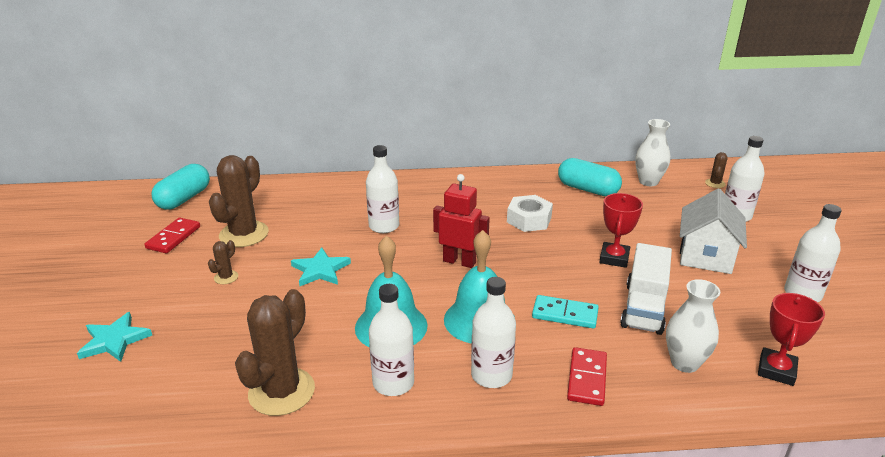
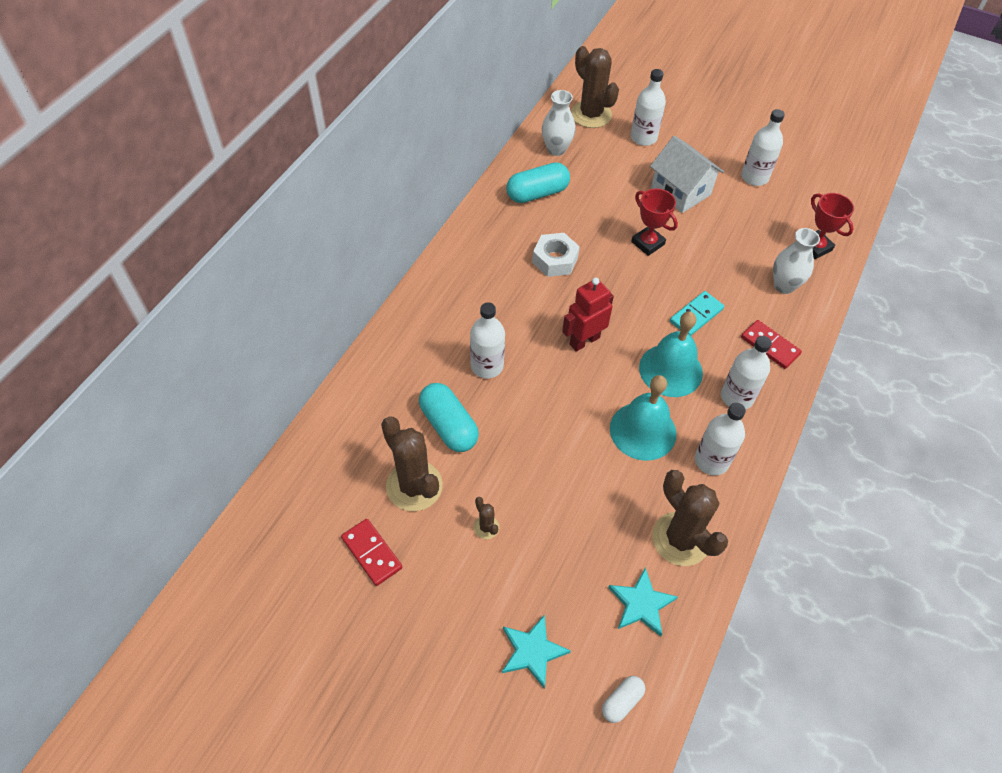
camera: 60 degrees left, 25 degrees up
turquoise capsule [151,164,210,210] -> turquoise capsule moved to [419,383,479,452]
turquoise star [291,248,351,286] -> turquoise star moved to [608,567,678,637]
white truck [620,243,672,335] -> none
brown cactus [705,152,728,188] -> brown cactus [571,46,619,128], size x2.24
none -> white capsule [602,676,645,723]

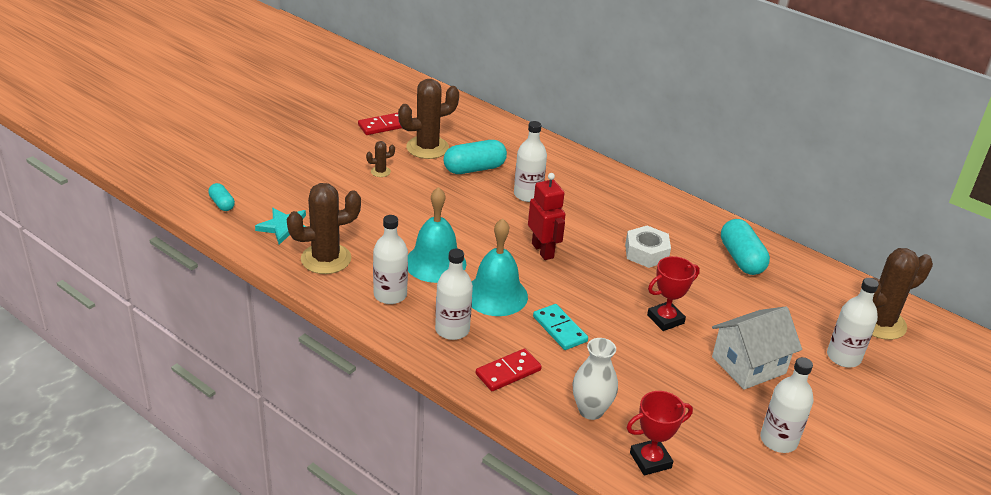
camera: 100 degrees right, 20 degrees down
turquoise star [502,614,571,689] -> none
white vase [542,90,575,156] -> none
white capsule [602,676,645,723] -> turquoise capsule [208,183,235,211]

